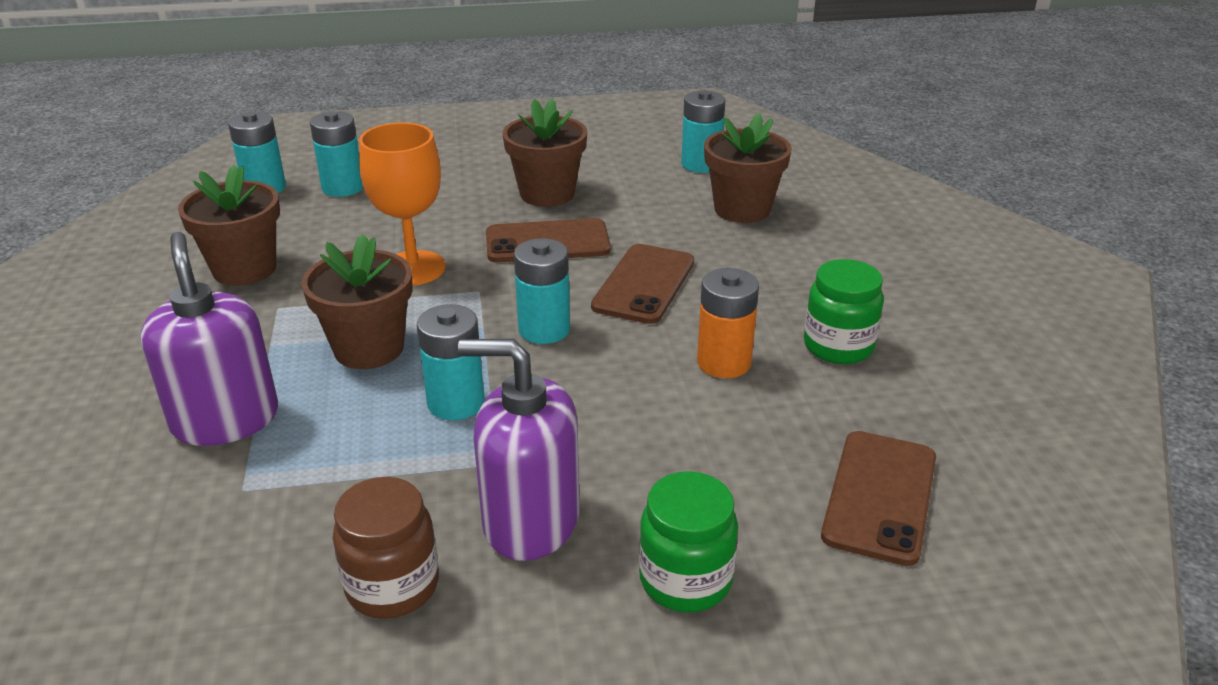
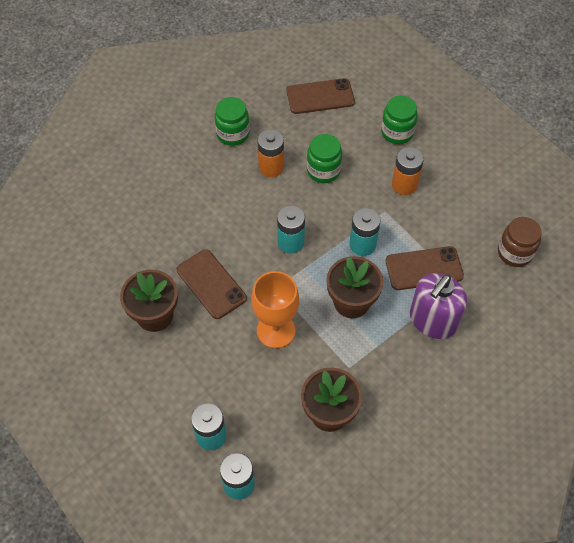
camera: 120 degrees left, 25 degrees up
brown jar [333,477,439,619] -> brown jar moved to [498,217,542,267]
purple soap dispenser [458,339,580,561] -> orange battery [392,147,424,195]
brown phone [591,244,694,324] -> brown phone moved to [386,246,464,290]
turquoise battery [681,90,725,173] -> none
brown flower pot [704,113,792,223] -> none
none -> green jar [307,134,342,183]

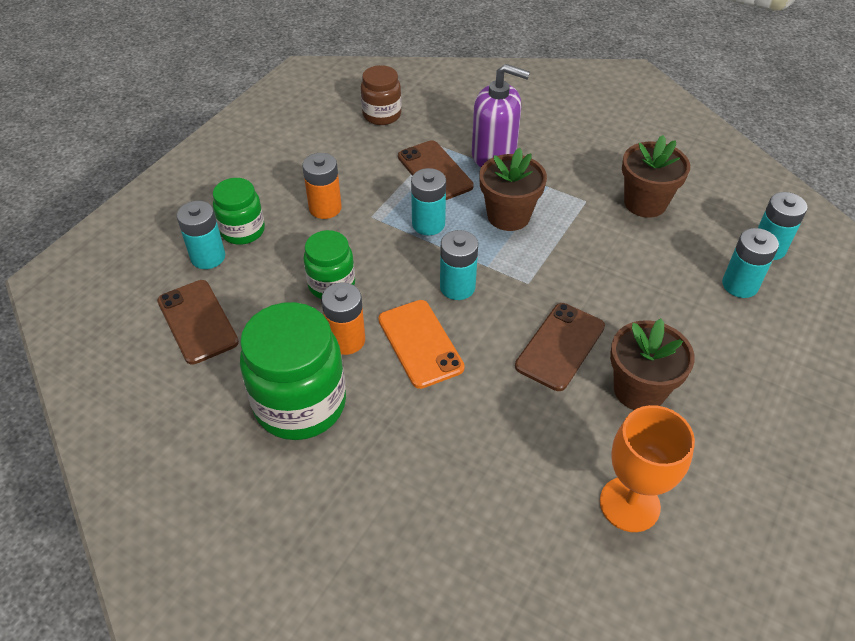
camera: 110 degrees left, 10 degrees down
green jar [215,97,250,146] -> green jar [240,302,346,440], size x1.74
orange goblet [251,271,299,348] -> orange goblet moved to [600,405,695,532]
none -> turquoise battery [177,201,225,269]
none -> orange phone [378,300,465,389]

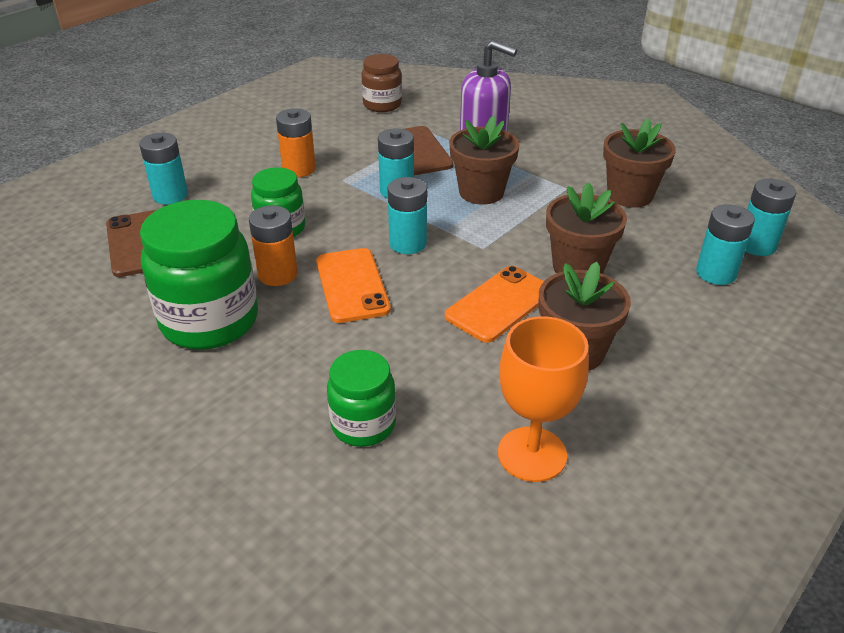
camera: 10 degrees right, 10 degrees down
green jar [213,178,265,245] -> green jar moved to [327,350,396,447]
brown phone [515,303,605,391] -> orange phone [445,266,544,343]
none -> brown flower pot [546,182,627,274]

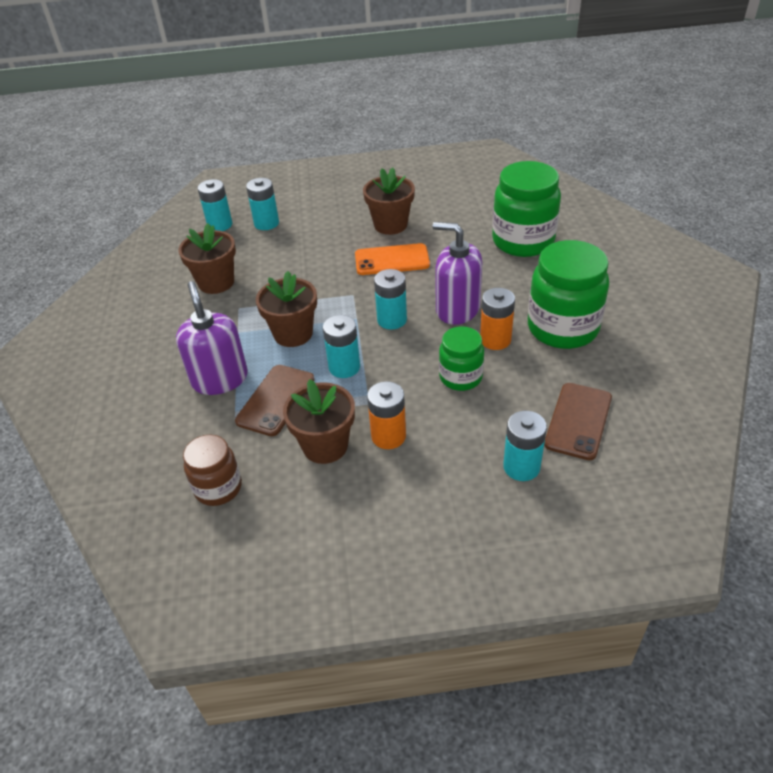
camera: 135 degrees left, 5 degrees up
orange phone [316,248,391,323] -> purple soap dispenser [432,222,482,325]
green jar [327,350,396,447] -> green jar [492,161,561,257], size x1.74
orange goblet [498,316,589,482] -> none
brown flower pot [546,182,627,274] -> brown flower pot moved to [283,379,355,464]

